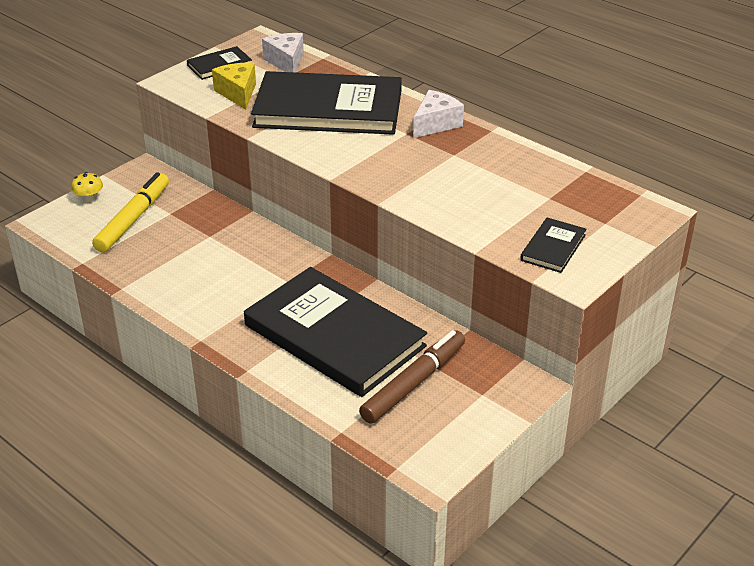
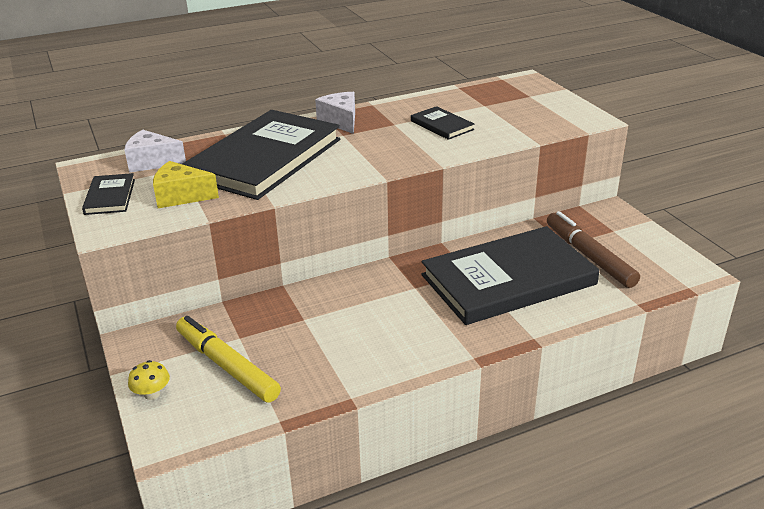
camera: 65 degrees left, 5 degrees down
black book [520,218,587,273] -> black book moved to [411,106,474,140]

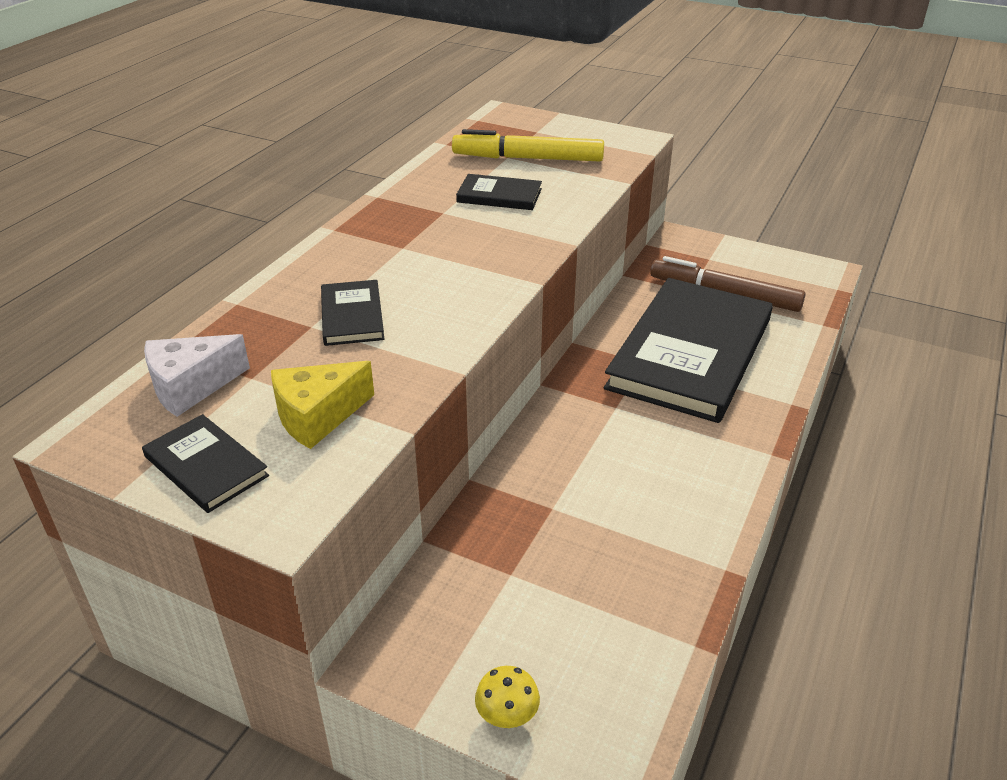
camera: 40 degrees left, 5 degrees up
yellow marker [176,316,281,403] -> yellow marker moved to [452,129,604,162]
black book [182,110,340,200] -> black book [321,280,384,346], size x0.43
white cheese [315,92,355,134] -> none

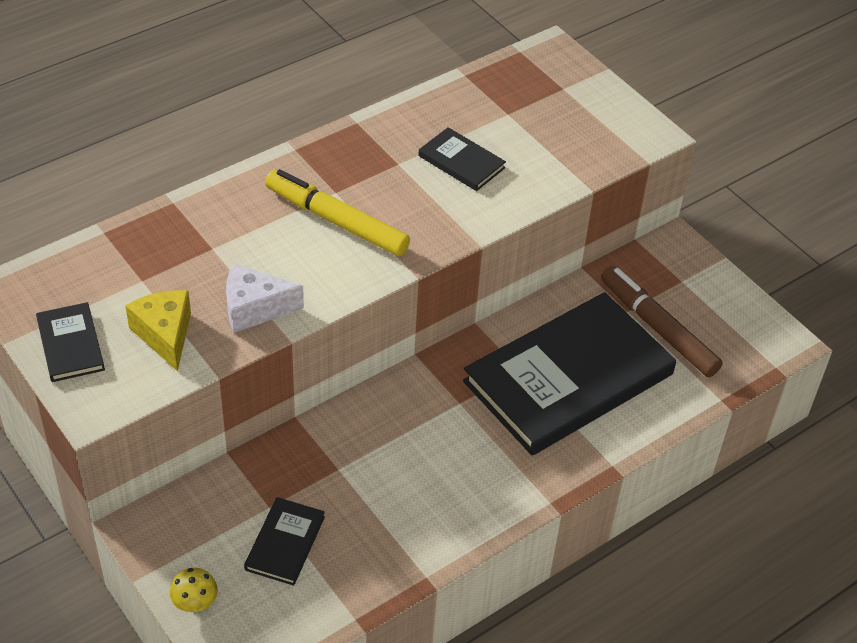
camera: 25 degrees right, 10 degrees up
white cheese [144,334,250,417] -> white cheese moved to [226,264,304,333]
yellow cheese [271,361,374,449] -> yellow cheese turned 75 degrees clockwise [125,290,191,371]
black book [321,280,384,346] -> black book moved to [244,497,325,586]
yellow marker [452,129,604,162] -> yellow marker moved to [265,169,410,256]

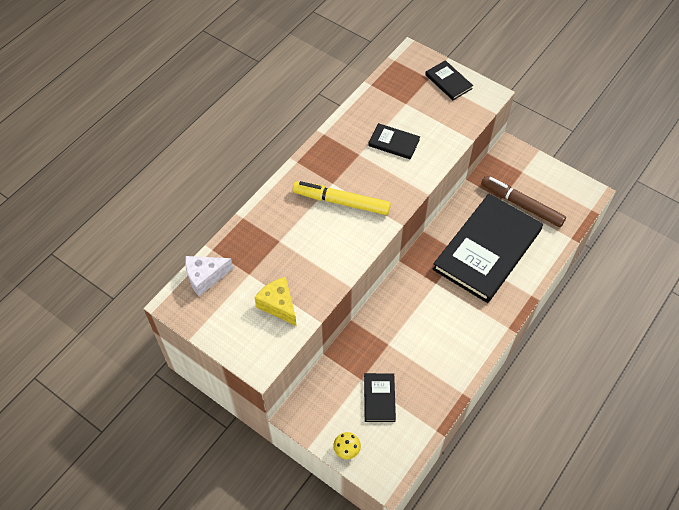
camera: 15 degrees left, 10 degrees up
black book [36,302,105,382] -> black book moved to [425,60,473,100]
white cheese [226,264,304,333] -> white cheese moved to [185,256,233,296]

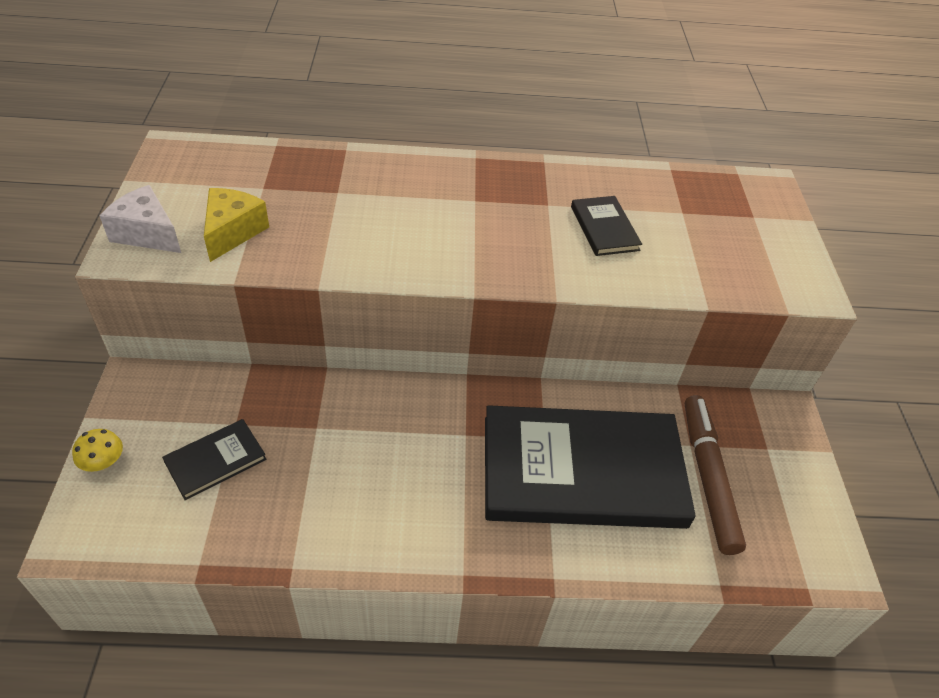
camera: 50 degrees right, 10 degrees down
white cheese [185,256,233,296] -> white cheese moved to [100,185,181,253]
yellow marker [293,181,391,215] -> none
black book [425,60,473,100] -> none

